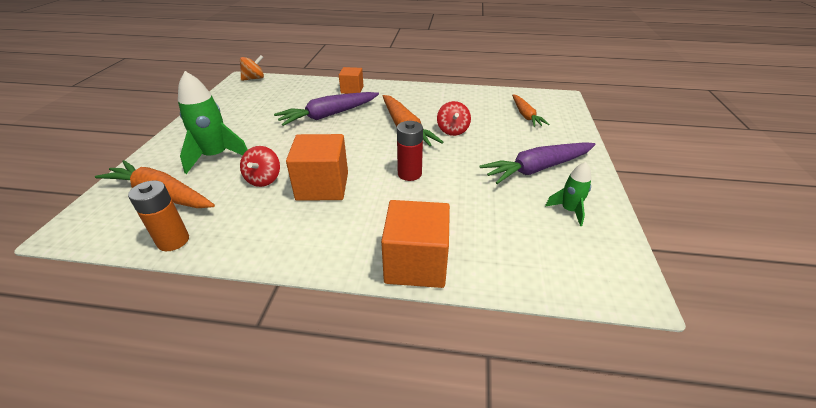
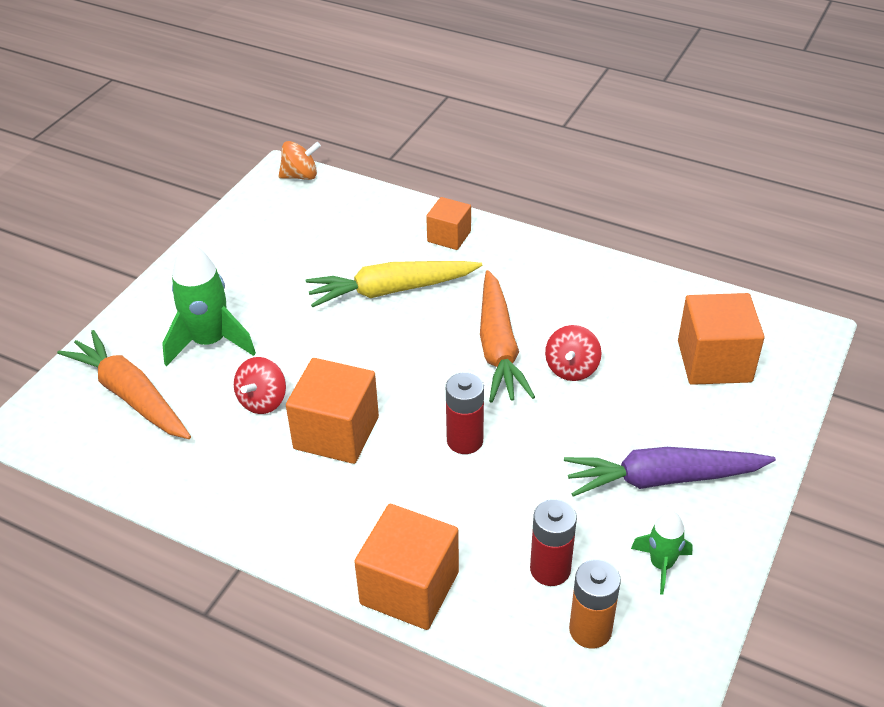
camera: 20 degrees right, 5 degrees up
orange battery [128,180,189,251] -> orange battery moved to [569,559,621,649]
purple carrot [274,92,379,126] -> yellow carrot [306,261,482,307]
orange carrot [512,94,549,127] -> orange cube [678,293,764,385]
none -> red battery [530,499,577,586]

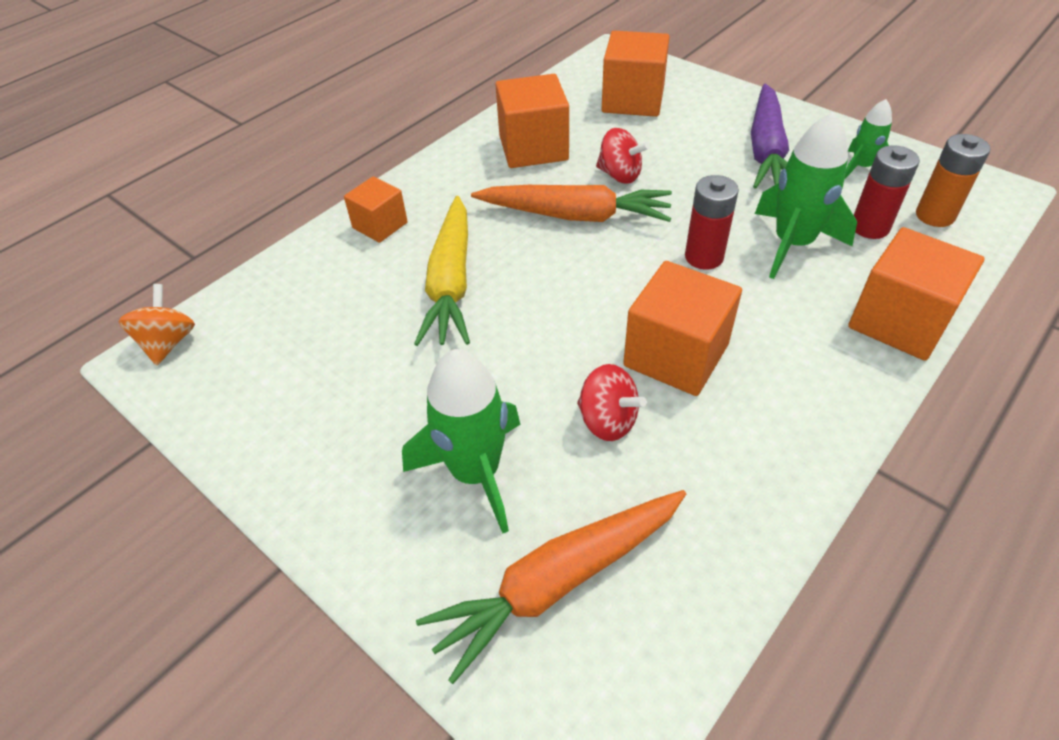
camera: 75 degrees left, 5 degrees up
none -> orange cube [495,74,569,168]
none -> green rocket [755,112,857,279]

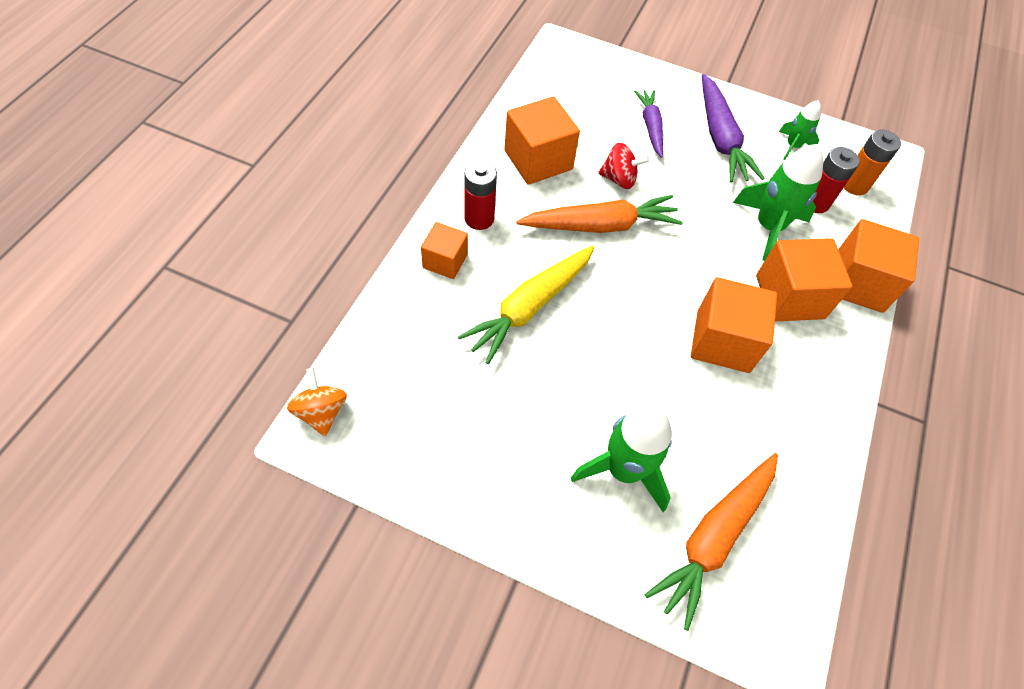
camera: 25 degrees left, 10 degrees up
yellow carrot [414,196,470,346] -> yellow carrot turned 60 degrees clockwise [458,246,594,364]
red spinning top [577,364,647,441] -> none
orange cube [602,31,669,117] -> orange cube moved to [756,238,852,321]
red battery [685,175,739,270] -> red battery moved to [464,161,497,230]
none -> purple carrot [634,90,663,158]

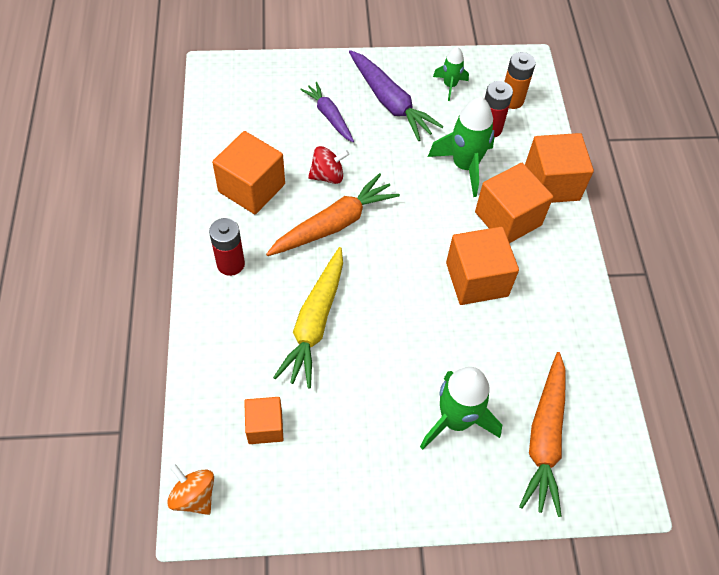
camera: 25 degrees left, 0 degrees up
orange cube [421,222,468,279] -> orange cube moved to [244,397,283,444]

